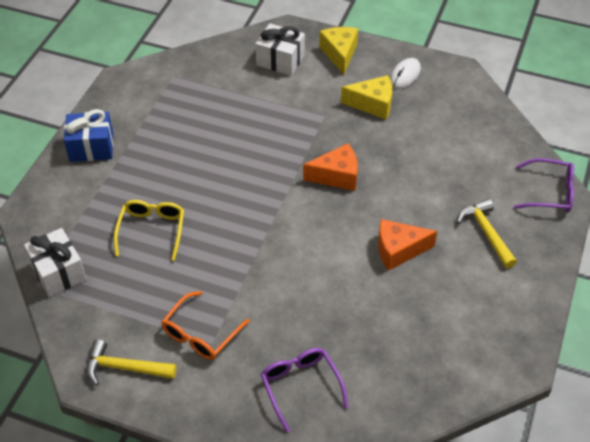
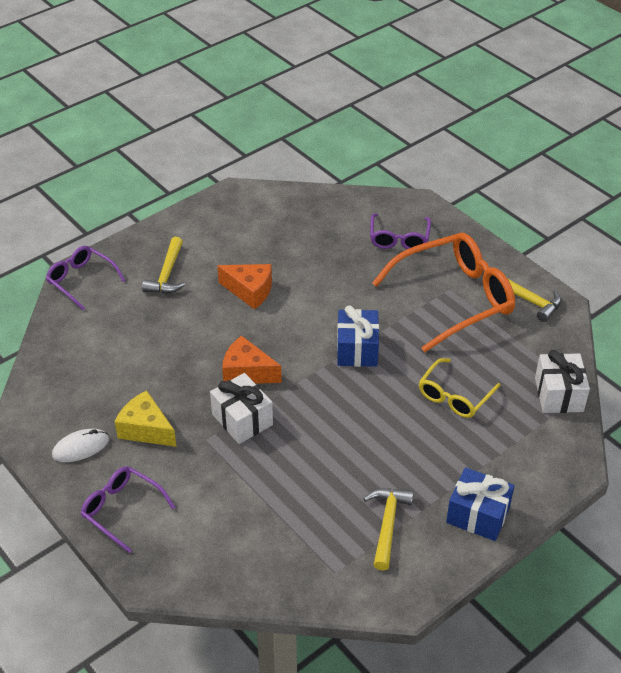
camera: 150 degrees left, 5 degrees down
orange glasses [161,291,250,360] -> orange glasses [372,233,515,352], size x1.87
white gift [255,23,305,76] -> white gift moved to [210,373,273,444]
yellow cheese [319,27,358,75] -> purple glasses [80,466,175,553]
none -> blue gift [337,305,379,367]
none -> yellow hammer [363,488,414,571]

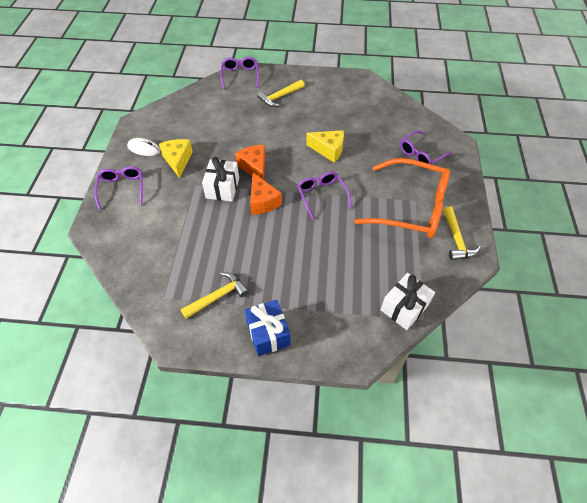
camera: 45 degrees right, 10 degrees up
orange cheese [217,264,272,310] -> orange cheese moved to [250,173,282,215]
blue gift [337,305,379,367] -> purple glasses [297,172,352,220]
yellow glasses [419,358,501,418] -> none
none -> yellow cheese [306,130,344,163]

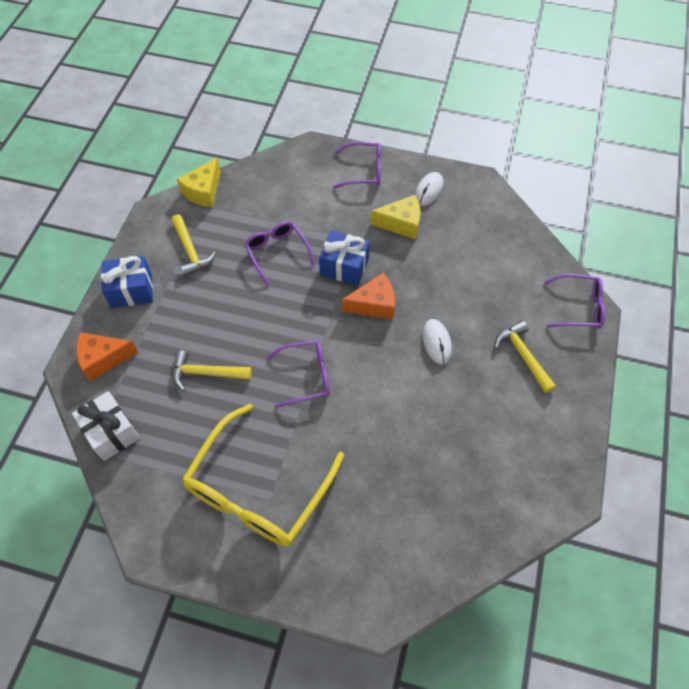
camera: 100 degrees right, 5 degrees up
white gift [202,157,239,202] -> blue gift [319,230,370,286]
orange cheese [250,173,282,215] -> orange cheese moved to [76,332,139,381]
yellow cheese [306,130,344,163] -> yellow cheese moved to [177,157,221,207]
orange glasses [354,158,450,238] -> yellow glasses [182,404,344,547]
purple glasses [400,130,452,164] -> purple glasses moved to [244,221,315,286]
yellow hammer [443,206,481,260] -> yellow hammer moved to [172,350,252,391]
none -> white mouse [423,319,452,365]

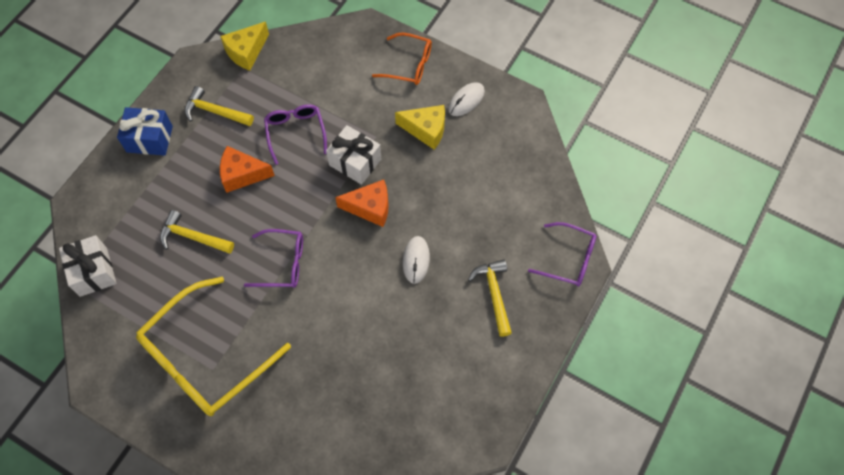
camera: 15 degrees right, 5 degrees up
orange cheese [76,332,139,381] -> orange cheese moved to [220,146,275,193]
yellow hammer [171,214,216,277] -> yellow hammer turned 120 degrees clockwise [185,86,254,126]
blue gift [319,230,370,286] -> white gift [326,125,381,185]
purple glasses [333,142,381,189] -> orange glasses [372,33,432,85]

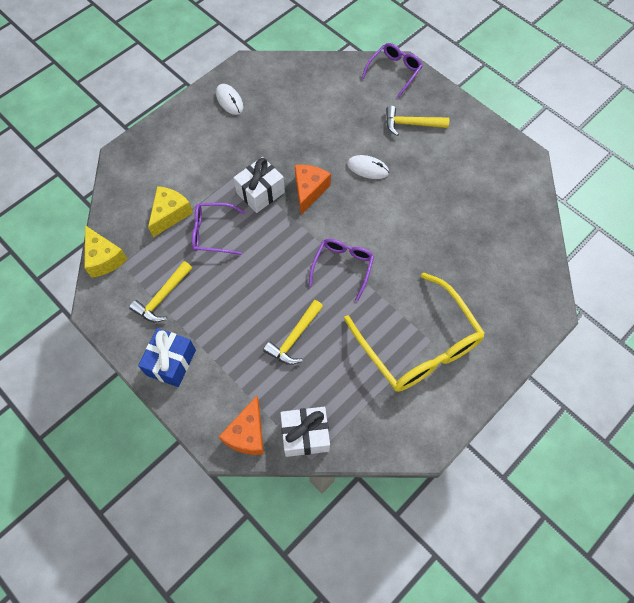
camera: 75 degrees left, 0 degrees up
orange cheese [220,146,275,193] -> orange cheese moved to [219,396,264,455]
orange glasses [372,33,432,85] -> none
yellow cheese [395,105,445,150] -> yellow cheese moved to [148,186,193,237]

